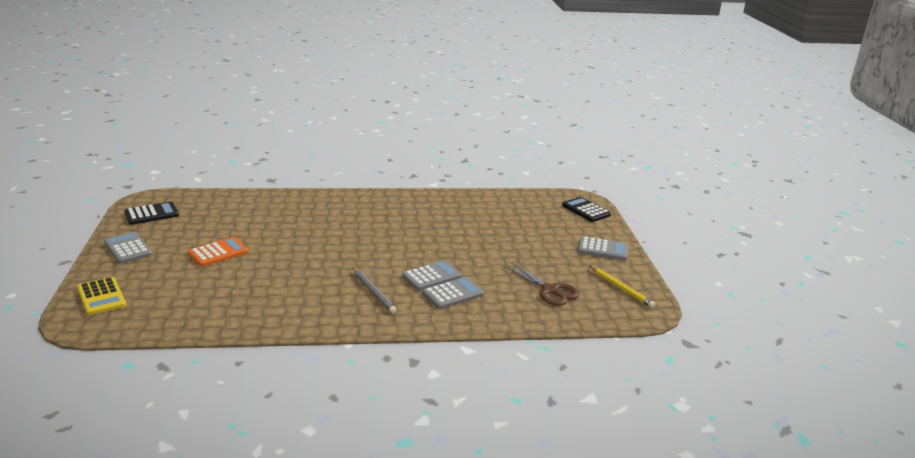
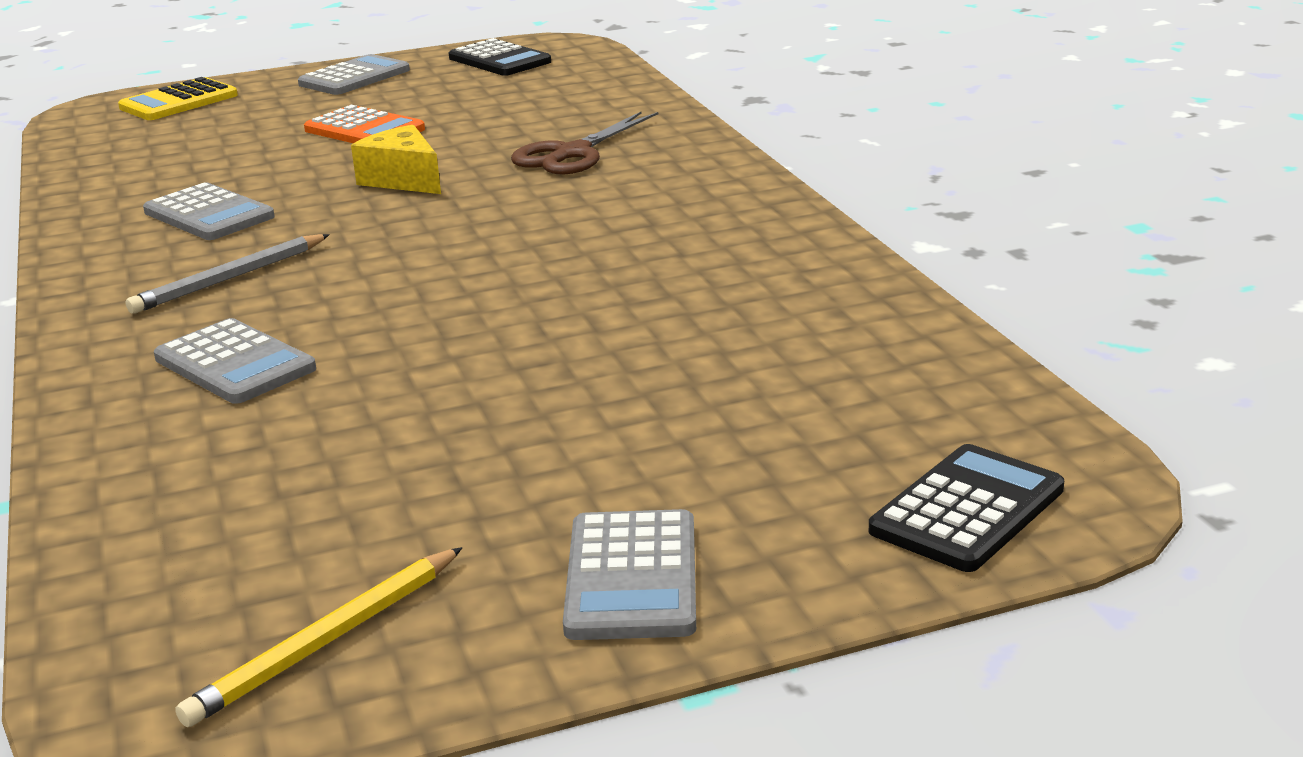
camera: 80 degrees right, 0 degrees up
grey calculator [402,260,462,291] -> grey calculator moved to [143,182,275,240]
brown scissors [504,262,580,306] -> brown scissors moved to [511,112,658,175]
none -> yellow cheese [351,125,441,194]

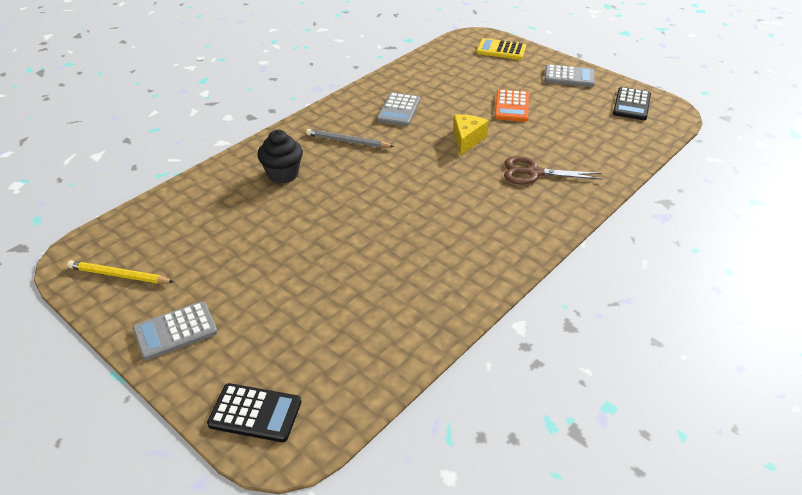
camera: 60 degrees right, 15 degrees up
grey calculator [154,318,316,404] -> black cupcake [258,130,303,184]

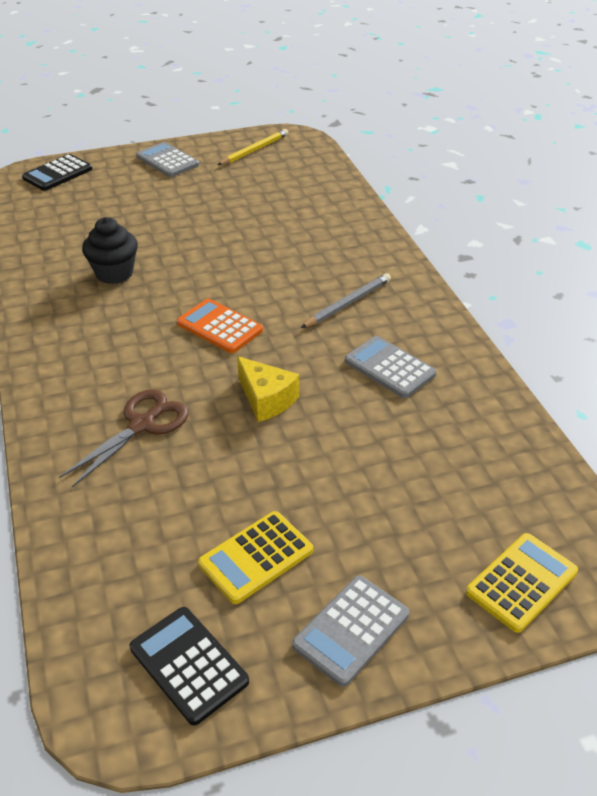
camera: 120 degrees right, 0 degrees up
grey calculator [133,301,218,360] -> grey calculator turned 45 degrees counterclockwise [136,142,199,177]
black cupcake [258,130,303,184] -> black cupcake moved to [82,217,138,284]
orange calculator [494,89,529,122] -> orange calculator moved to [177,299,263,353]
none -> yellow calculator [198,511,313,604]

